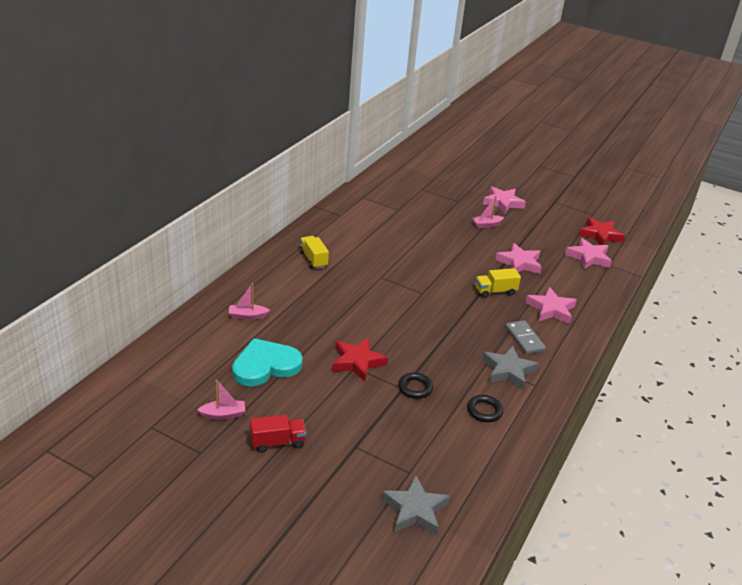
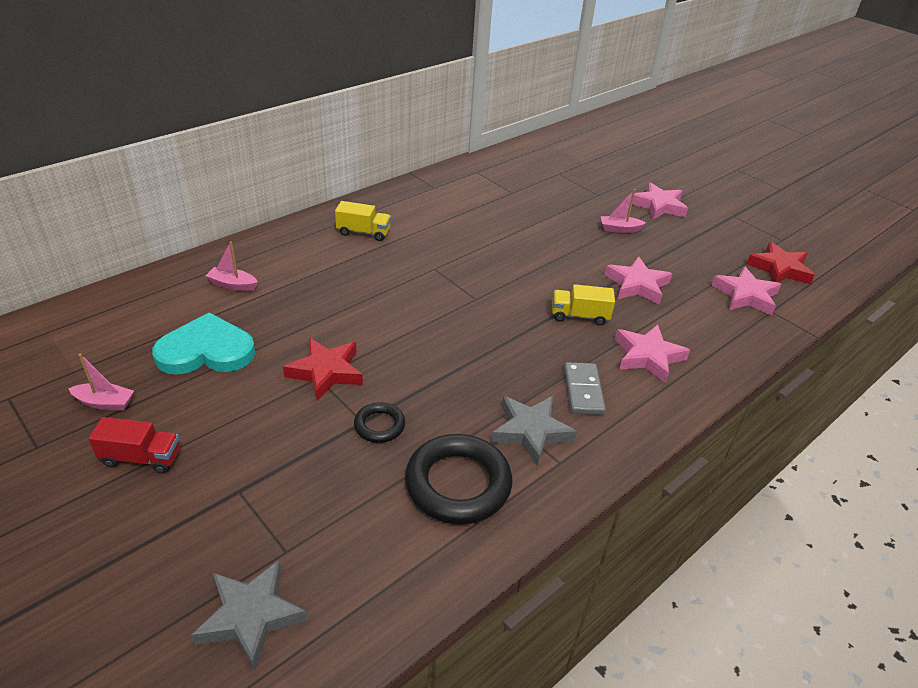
camera: 20 degrees right, 5 degrees up
yellow truck [299,236,329,269] -> yellow truck turned 105 degrees clockwise [335,201,391,241]
black ring [467,395,503,422] -> black ring [405,434,512,525], size x1.95

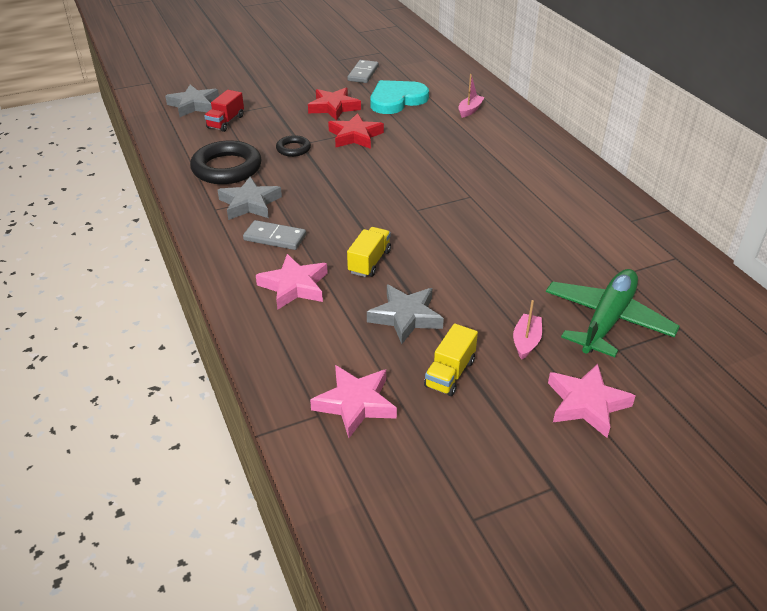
camera: 110 degrees right, 0 degrees up
pink boat [68,354,134,410] -> grey domino [347,60,379,83]
red truck [88,417,180,473] -> red truck moved to [204,90,244,132]
turquoise heart [152,312,255,375] -> turquoise heart turned 135 degrees counterclockwise [370,80,429,114]
yellow truck [335,201,391,241] -> yellow truck moved to [424,323,478,396]
pink star [605,256,672,305] -> grey star [367,284,444,344]
red star [747,241,815,284] -> red star moved to [308,87,361,121]
none -> green plane [546,269,680,357]

